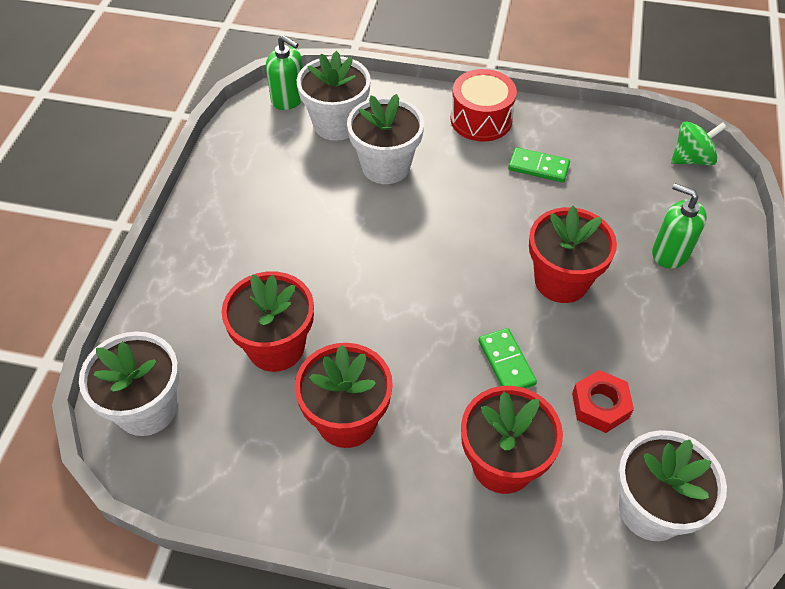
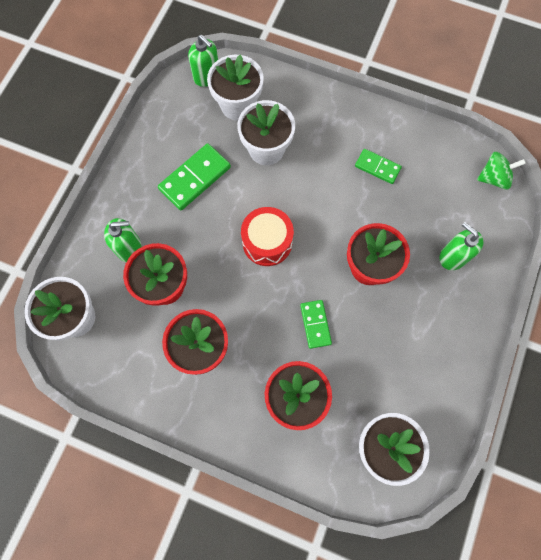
camera: 10 degrees right, 20 degrees up
red drum [451,69,517,142] -> red drum moved to [241,207,294,266]
red nut [572,370,634,433] -> none
none -> green soap dispenser [104,218,142,262]
none -> green domino [158,143,231,210]

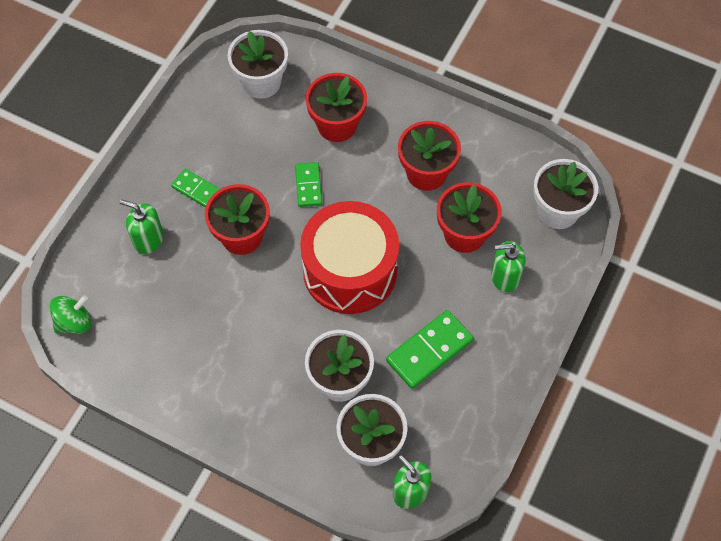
camera: 175 degrees left, 10 degrees down
red drum [241,207,294,266] -> red drum [300,201,399,314], size x1.68
green domino [355,149,402,184] -> green domino moved to [171,169,220,207]
green soap dispenser [439,222,484,270] -> green soap dispenser turned 150 degrees clockwise [120,199,163,254]
green spinning top [477,152,526,190] -> green spinning top turned 150 degrees clockwise [49,295,91,334]

